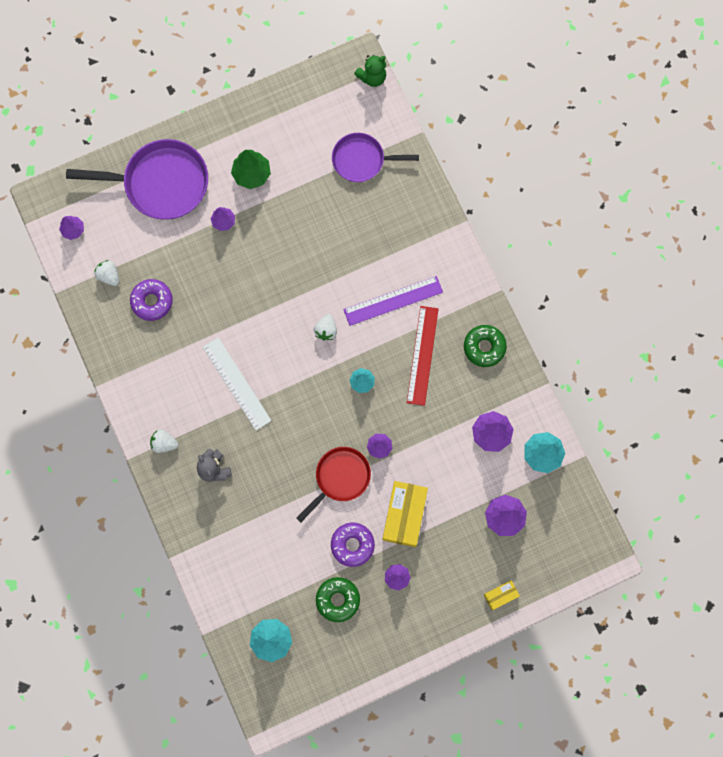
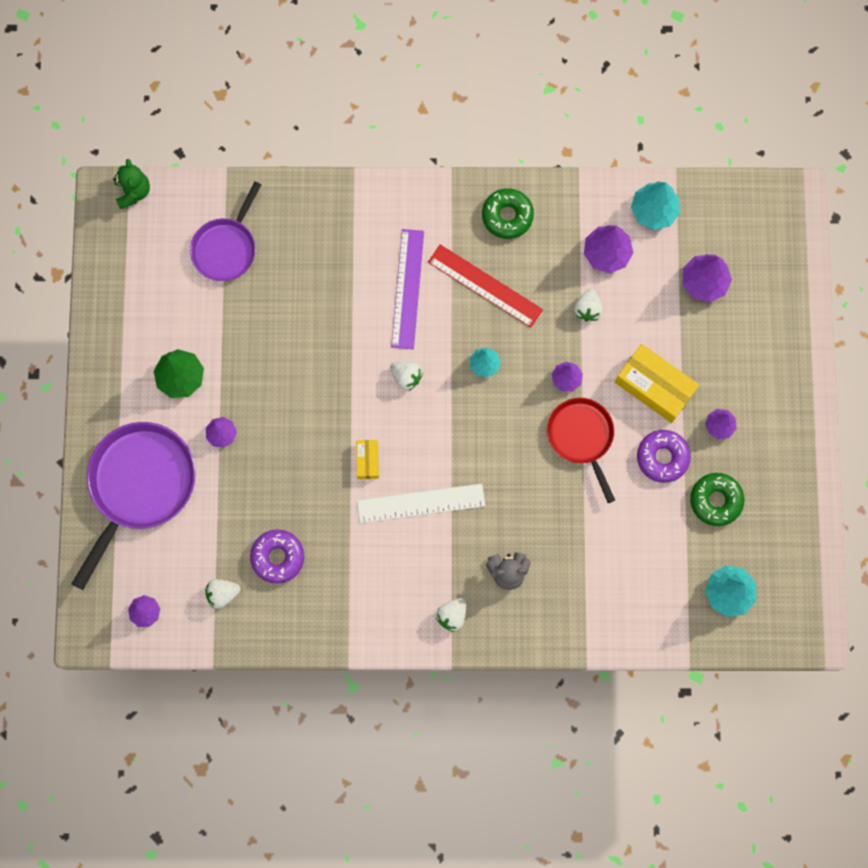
camera: 65 degrees left, 0 degrees up
yellow box [484,580,520,610] -> yellow box moved to [356,440,379,479]
none -> white strawberry [574,289,603,322]

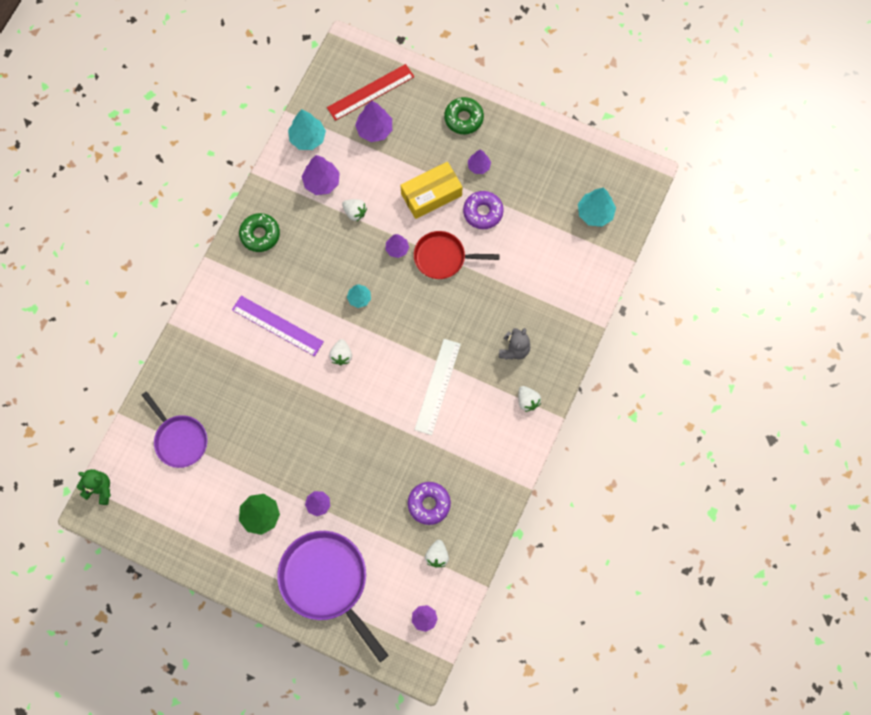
camera: 65 degrees left, 5 degrees down
yellow box [356,440,379,479] -> none
white strawberry [390,361,423,391] -> white strawberry turned 120 degrees clockwise [329,339,352,365]
red ruler [428,244,543,328] -> red ruler moved to [327,64,414,121]
green donut [690,473,744,526] -> green donut moved to [444,97,484,134]

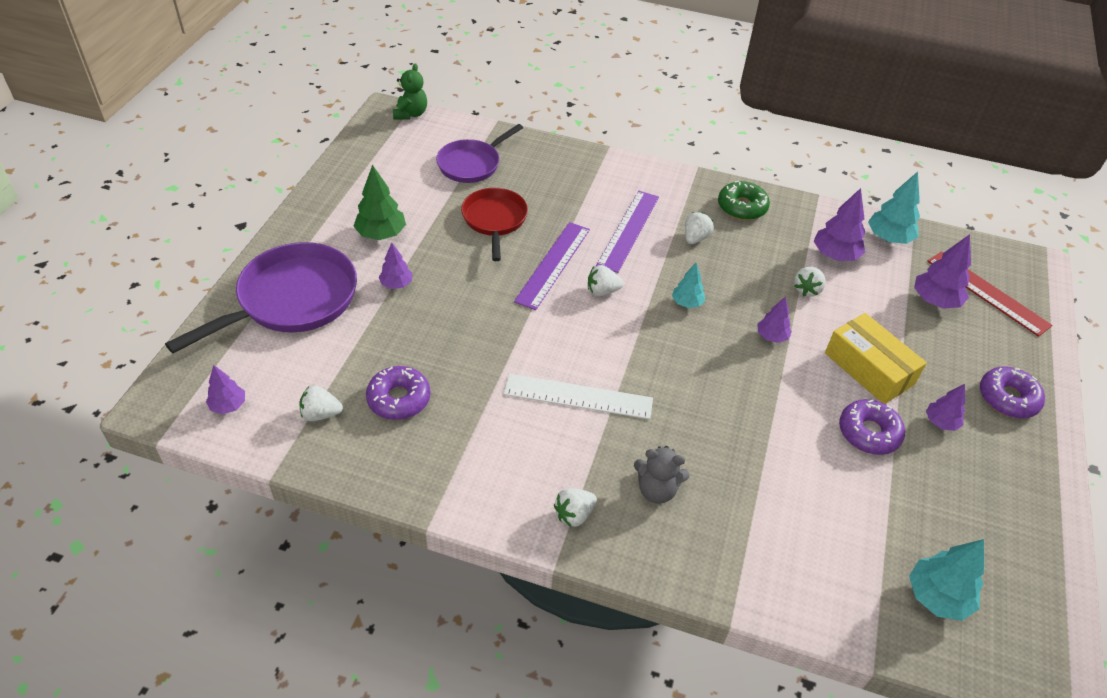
camera: 80 degrees right, 25 degrees down
red pan [414,231,500,279] -> red pan moved to [461,188,528,261]
green donut [444,97,484,134] -> purple donut [980,367,1045,418]
none -> purple ruler [514,222,590,310]
none -> white strawberry [685,212,714,244]

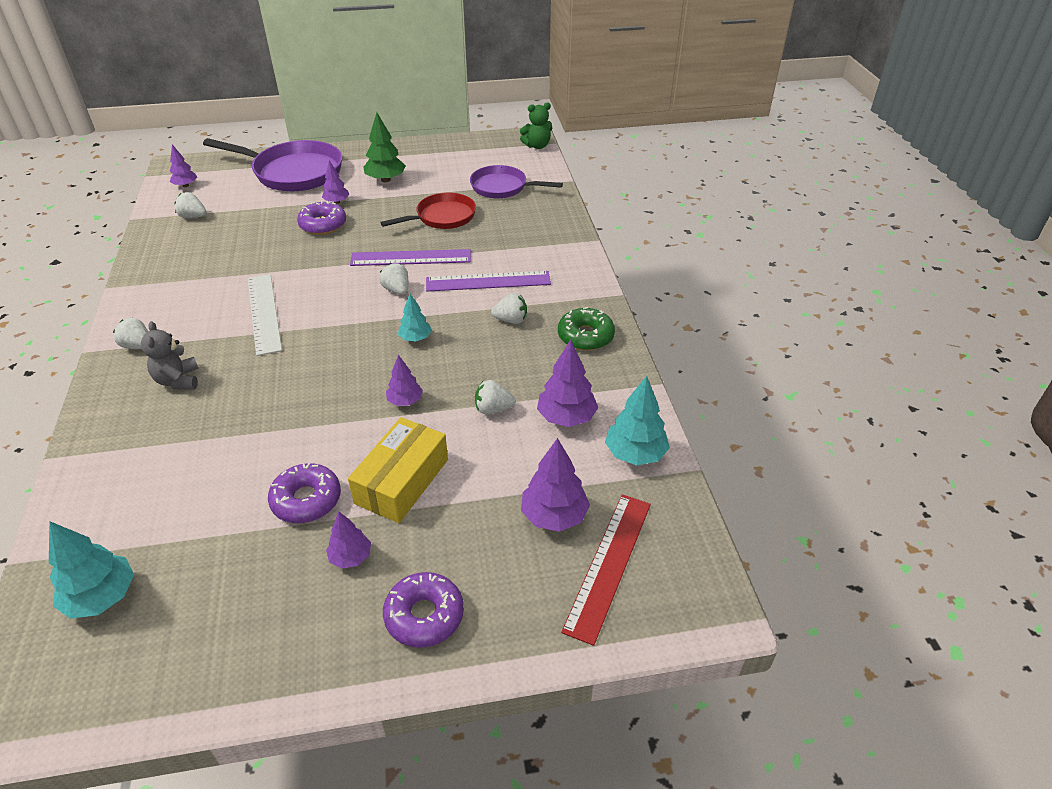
camera: 65 degrees right, 5 degrees down
white strawberry [299,386,343,421] -> white strawberry turned 45 degrees counterclockwise [174,192,207,218]
purple donut [366,366,430,420] -> purple donut moved to [297,201,346,235]

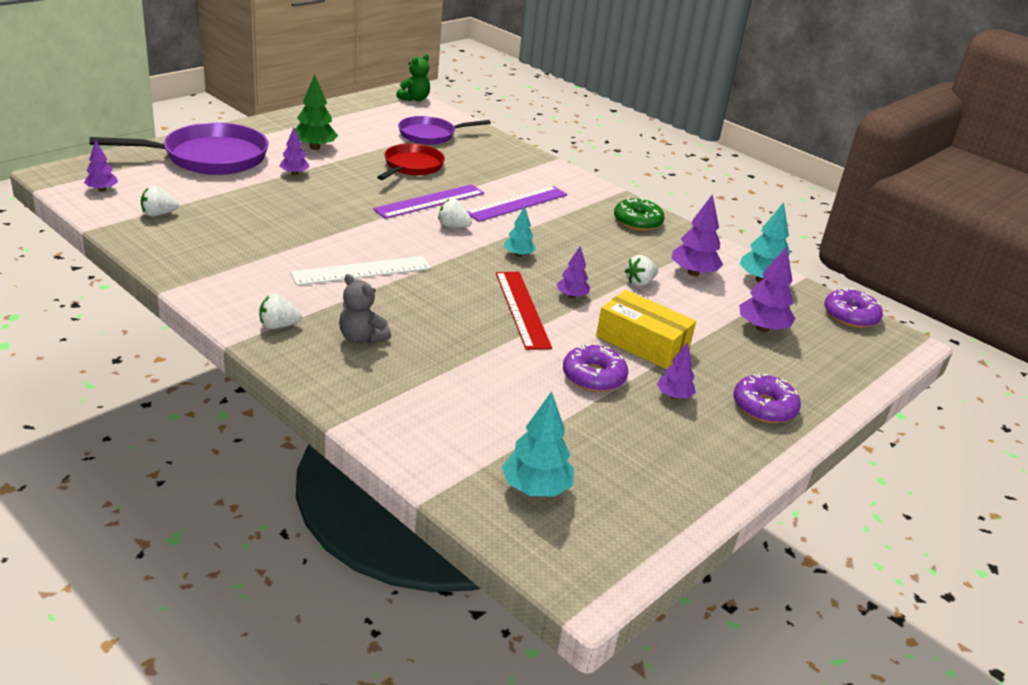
camera: 40 degrees left, 10 degrees down
white ruler [248,274,282,356] -> white ruler turned 60 degrees counterclockwise [290,256,431,286]
purple donut [297,201,346,235] -> purple donut moved to [824,288,883,328]
yellow box [348,417,448,523] -> yellow box turned 45 degrees counterclockwise [596,290,696,369]
white strawberry [491,293,527,324] -> none
red ruler [561,494,651,646] -> red ruler moved to [496,272,552,350]

